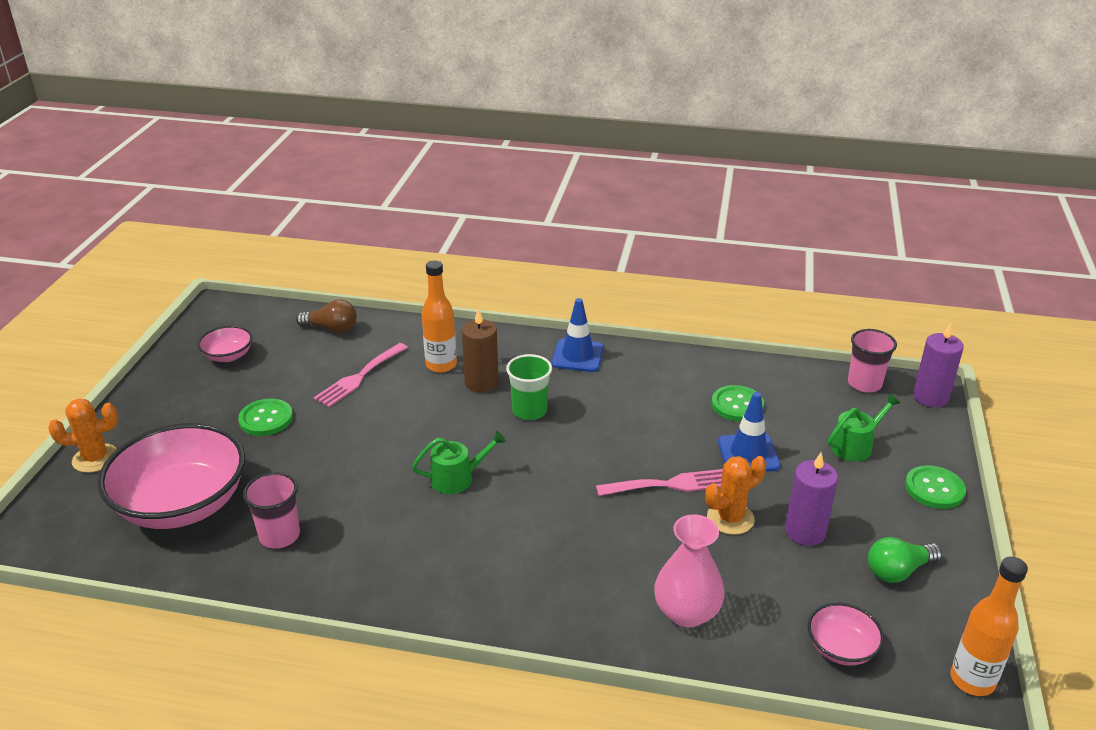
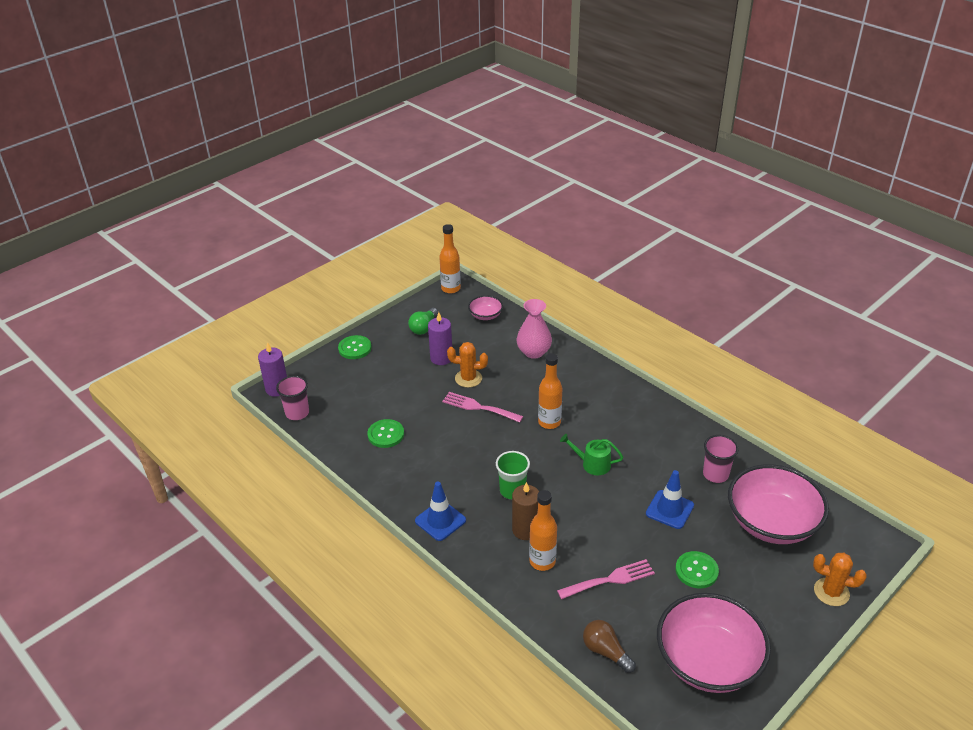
camera: 145 degrees left, 5 degrees up
pink bowl [198,326,253,362] -> pink bowl [657,593,771,693], size x2.18
blue traffic cone [718,392,780,472] -> blue traffic cone moved to [646,470,694,529]
green watering can [828,394,900,461] -> none
green light bulb [868,537,942,583] -> green light bulb turned 105 degrees clockwise [408,308,438,335]
none -> orange bottle [538,353,562,429]

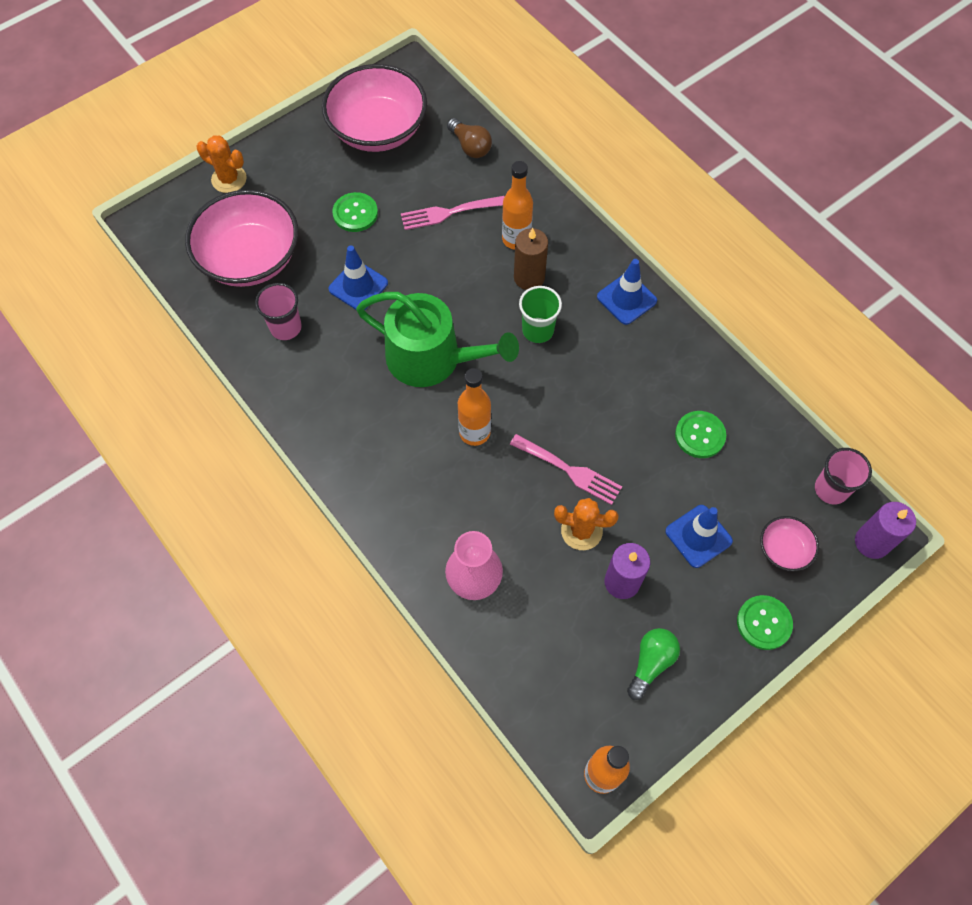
camera: 175 degrees left, 25 degrees up
pink bowl [468,295,503,320] -> pink bowl moved to [760,516,819,571]
green watering can [560,434,623,475] -> green watering can [356,292,519,387], size x2.06
none -> blue traffic cone [665,505,733,568]

